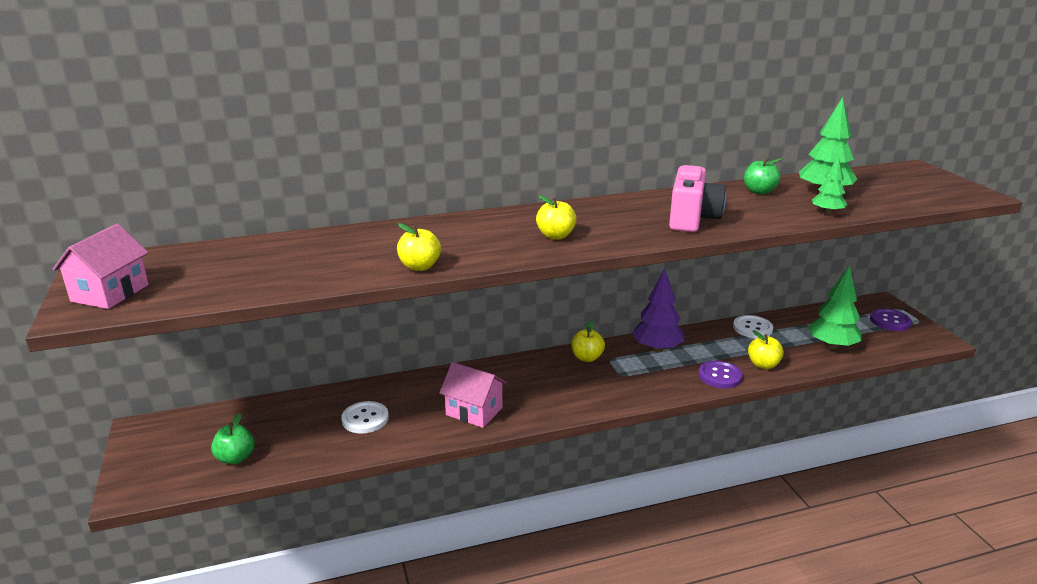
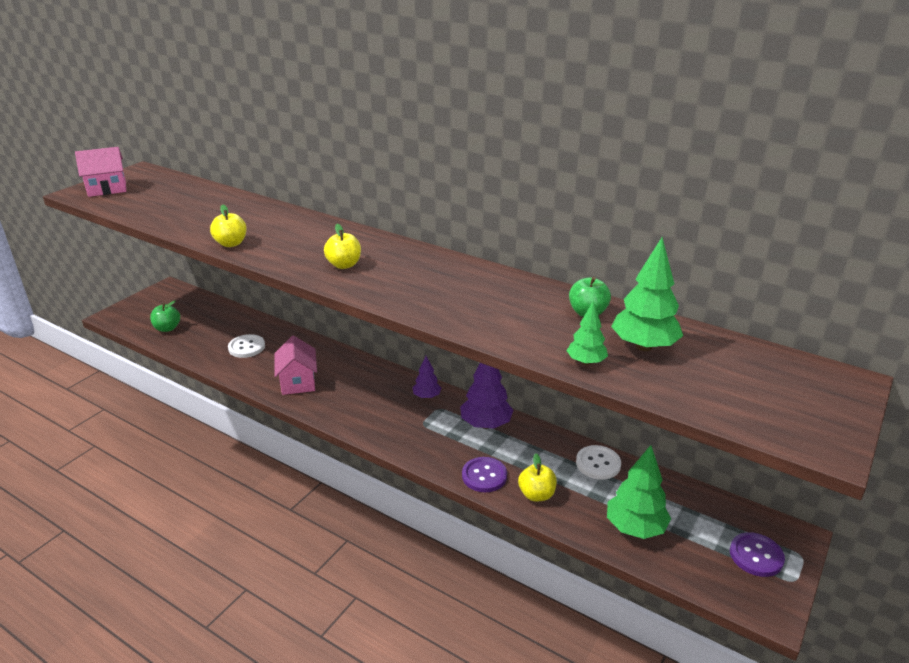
camera: 50 degrees right, 5 degrees up
yellow apple [571,320,605,362] -> purple tree [413,356,441,399]
pink camera [669,165,726,232] -> none

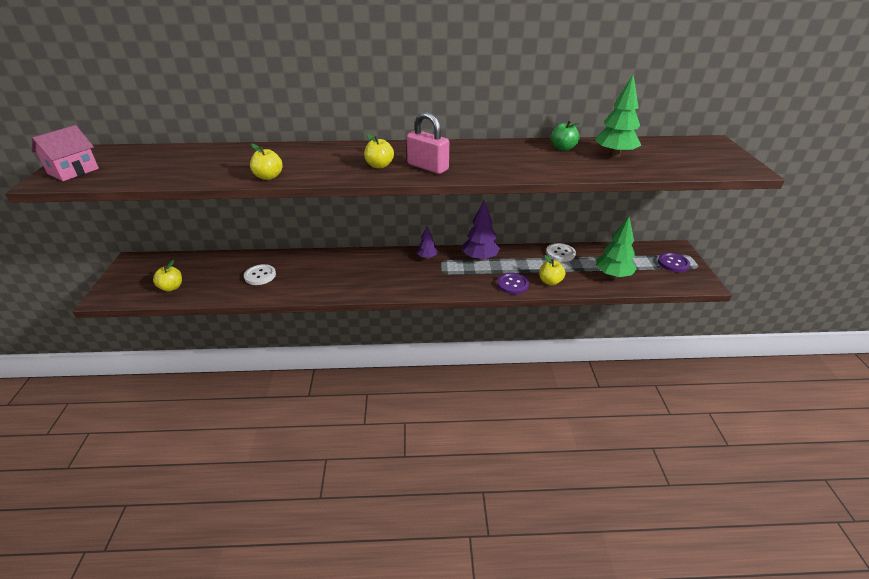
camera: 35 degrees left, 5 degrees up
green apple [150,300,180,332] -> yellow apple [153,260,182,291]
pink house [274,335,317,395] -> none
green tree [567,301,608,365] -> none
none -> pink padlock [407,112,449,174]

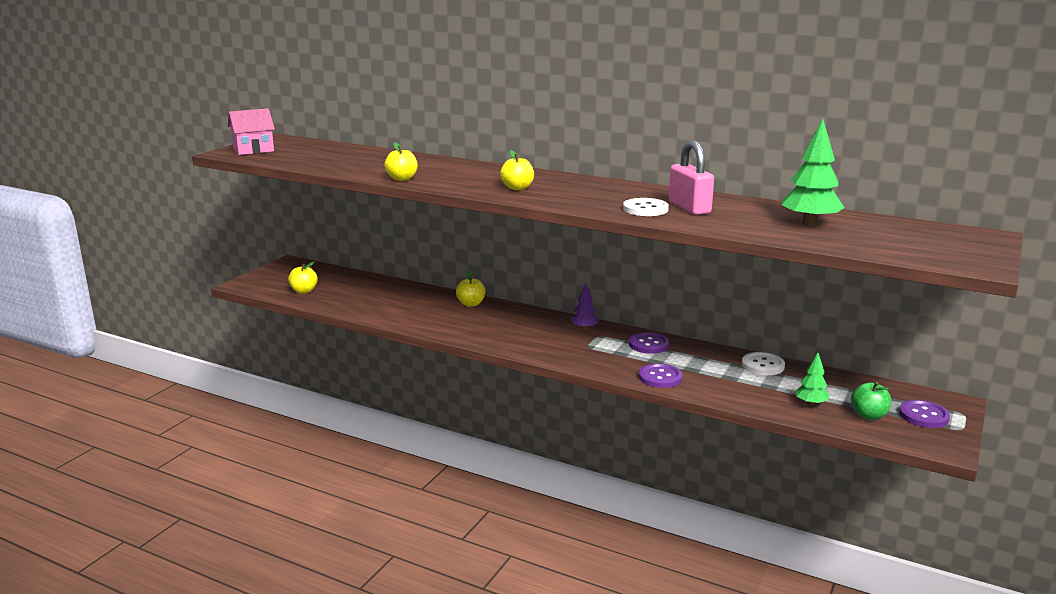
camera: 30 degrees right, 15 degrees down
white button [244,264,276,285] -> white button moved to [623,198,669,216]
pink padlock [407,112,449,174] -> pink padlock moved to [669,141,714,215]
purple tree [463,201,500,261] -> purple button [629,332,669,354]
yellow apple [539,255,566,285] -> yellow apple moved to [456,271,485,307]
green apple [551,121,580,151] -> green apple moved to [851,382,891,420]
green tree [596,216,637,278] -> green tree [795,352,830,406], size x0.57

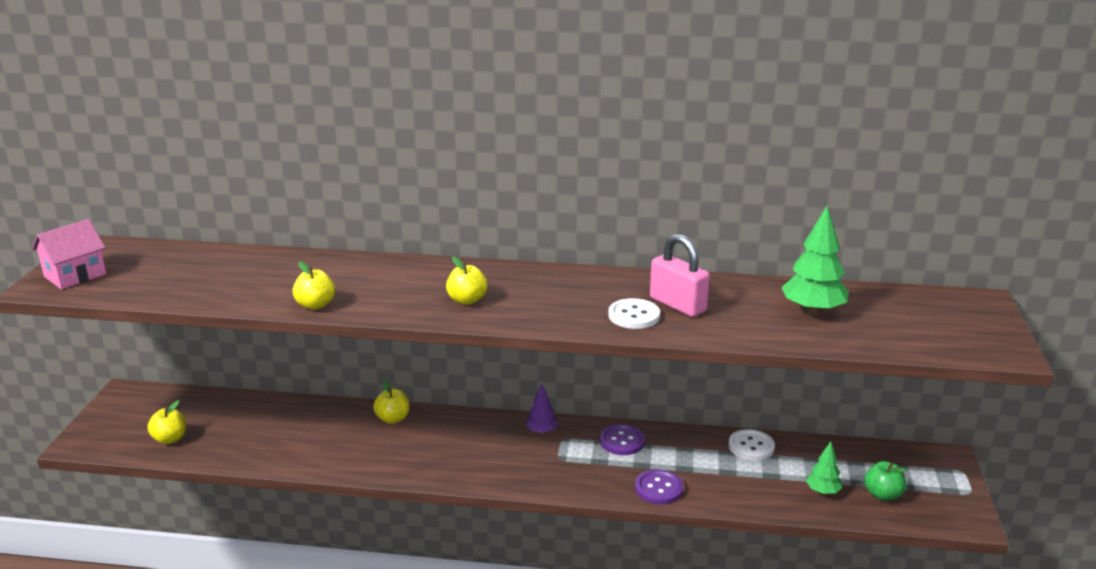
camera: 20 degrees left, 5 degrees up
purple button [899,400,950,428] -> none

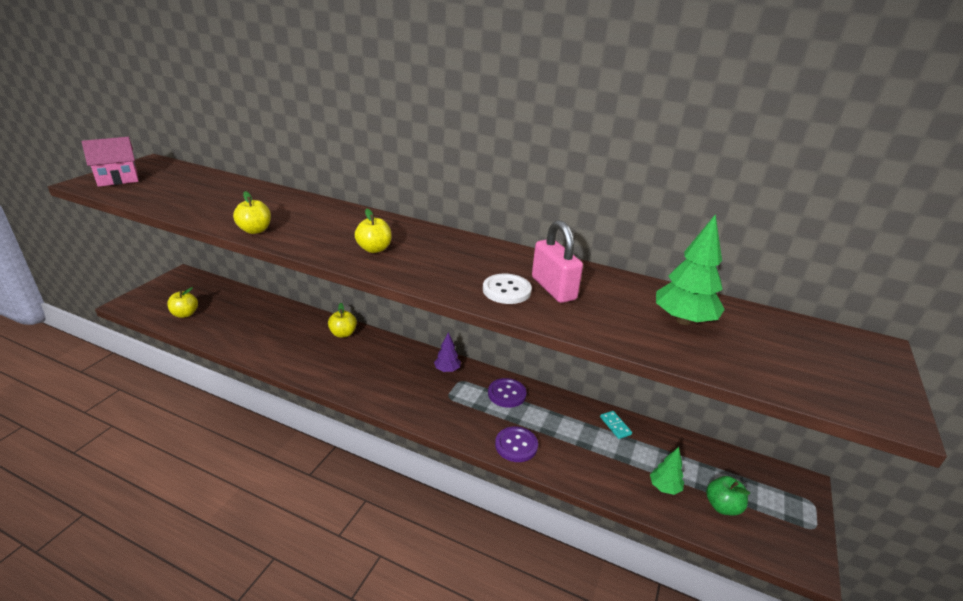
camera: 15 degrees right, 5 degrees up
white button [728,429,775,461] -> turquoise domino [600,411,632,439]

